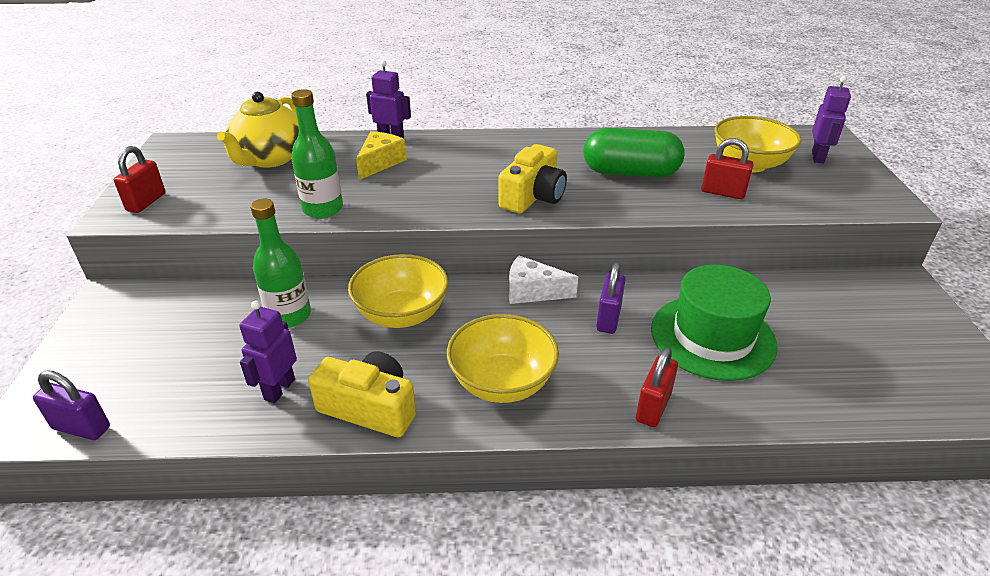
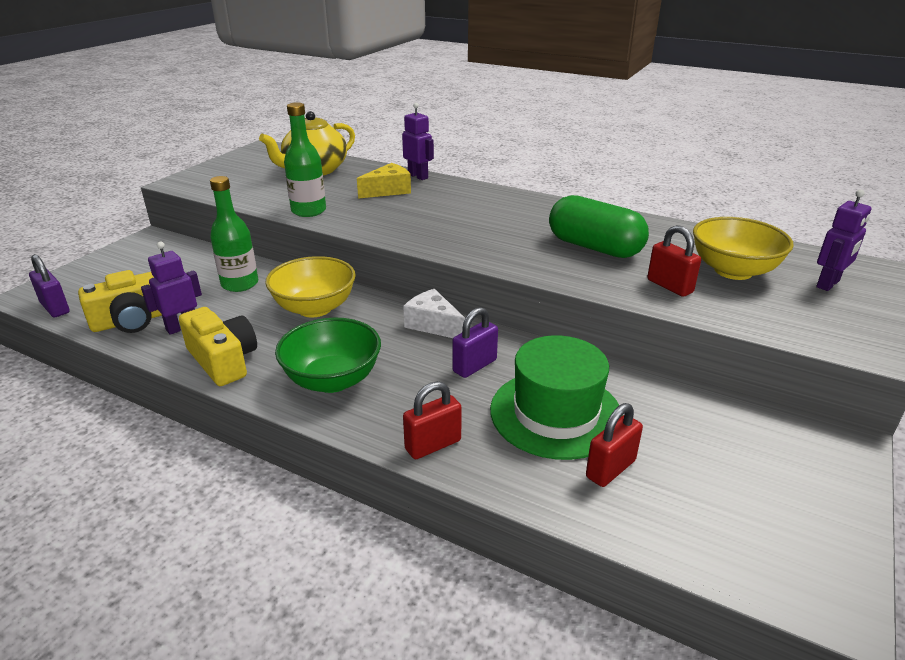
camera: 30 degrees right, 5 degrees down
red padlock [114,146,166,213] -> red padlock moved to [586,403,643,487]
yellow bowl [447,314,559,403] -> green bowl [275,318,381,393]
yellow camera [498,144,567,213] -> yellow camera moved to [78,270,162,333]

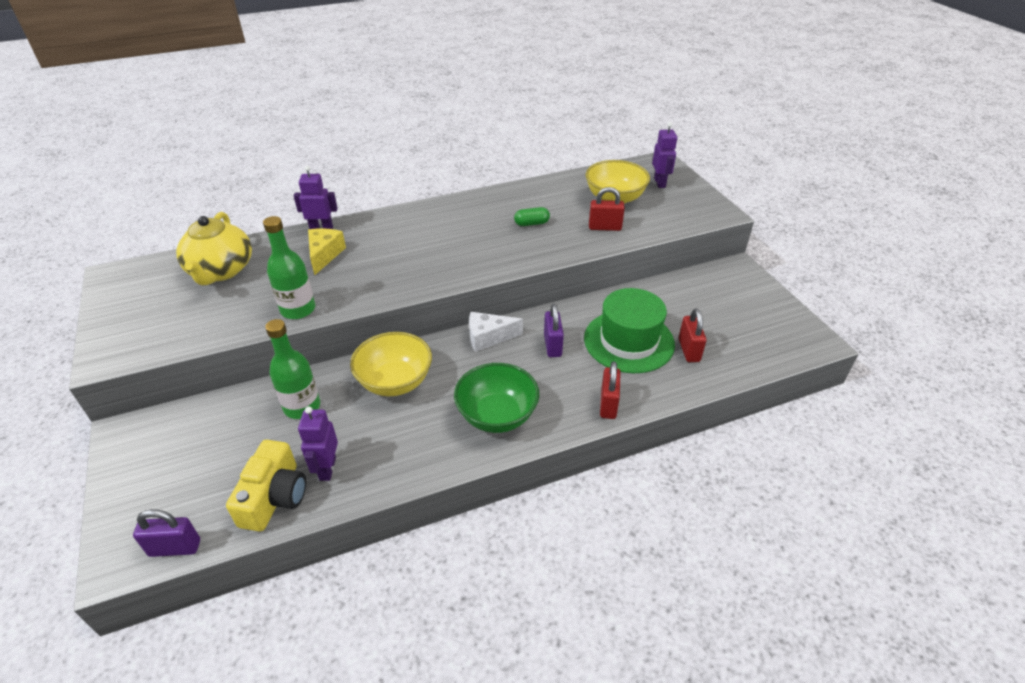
camera: 50 degrees left, 10 degrees up
yellow camera [179,307,257,386] -> none
green capsule [549,195,649,258] -> green capsule [514,207,550,226], size x0.46

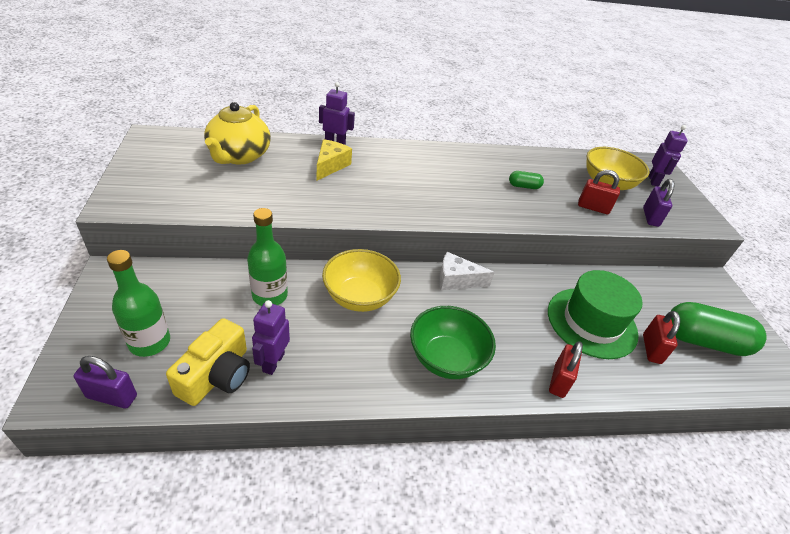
camera: 10 degrees right, 0 degrees up
green bottle [263,216,315,319] -> green bottle moved to [107,250,170,357]
purple padlock [544,304,564,357] -> purple padlock moved to [643,179,675,227]
none -> green capsule [670,302,767,356]

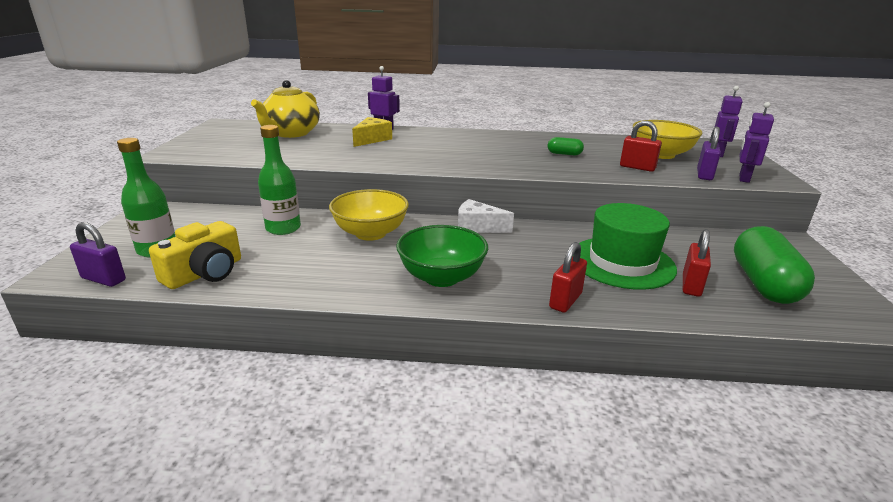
camera: 15 degrees right, 15 degrees down
purple robot [252,300,290,375] -> purple robot moved to [739,102,774,183]
green capsule [670,302,767,356] -> green capsule turned 75 degrees clockwise [734,226,815,304]

